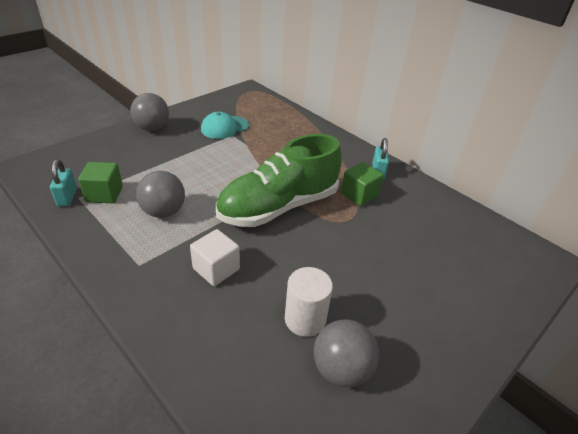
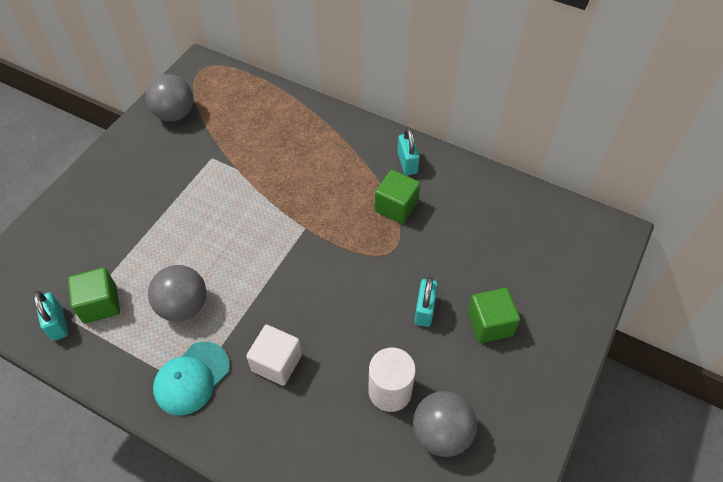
camera: 15 degrees left, 15 degrees up
grey ball [130,93,169,131] -> grey ball moved to [145,74,193,121]
turquoise cap [201,112,249,139] -> turquoise cap moved to [153,342,230,415]
green shoe [216,134,342,227] -> none
none -> turquoise padlock [414,276,438,327]
none -> green cube [468,288,520,343]

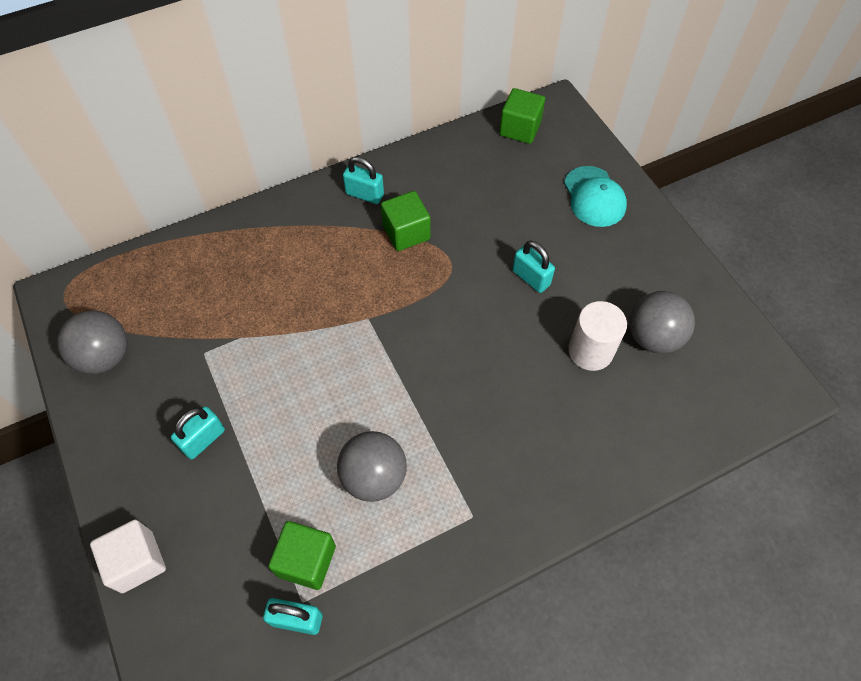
camera: 55 degrees left, 5 degrees up
turquoise cap [153,342,230,415] -> turquoise cap moved to [564,166,627,227]
white cube [246,325,302,386] -> white cube moved to [90,520,166,593]
green cube [468,288,520,343] -> green cube moved to [499,88,545,144]
none -> turquoise padlock [171,406,225,459]

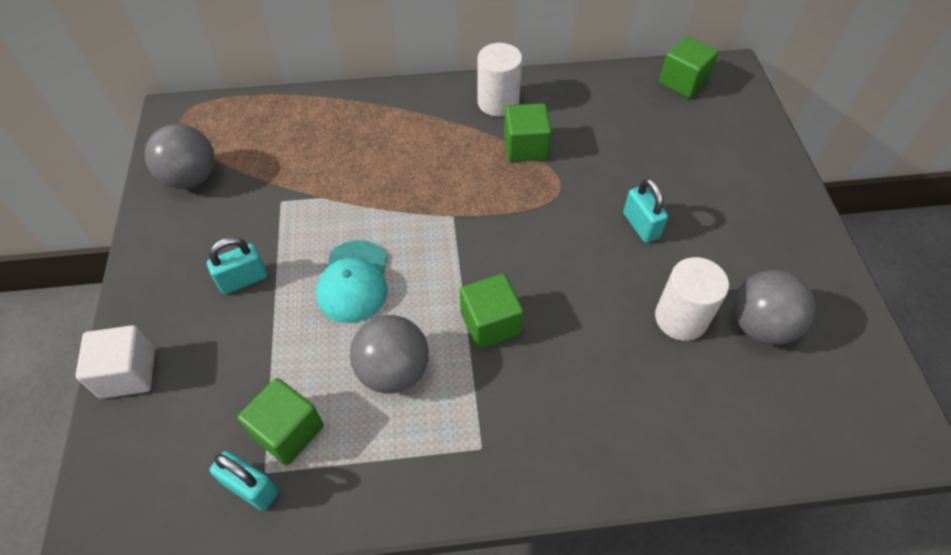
camera: 20 degrees right, 5 degrees down
turquoise padlock [343,156,384,204] -> white cylinder [477,43,522,117]
turquoise cap [564,166,627,227] -> turquoise cap moved to [316,240,387,323]
none -> green cube [460,273,524,349]

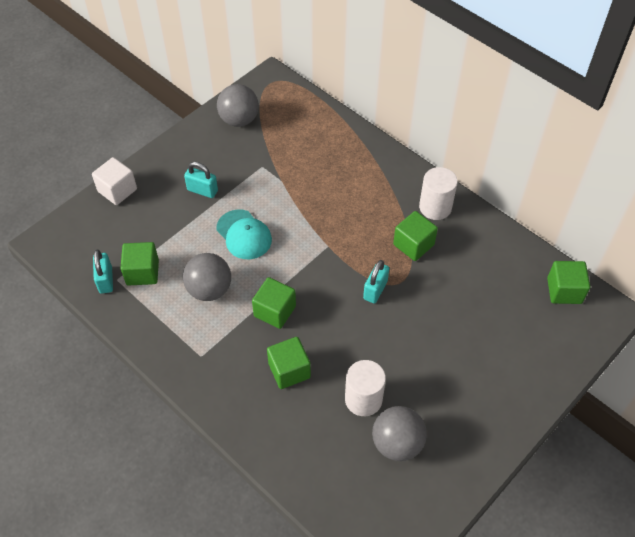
camera: 50 degrees right, 0 degrees up
turquoise cap [316,240,387,323] -> turquoise cap turned 90 degrees counterclockwise [216,209,272,259]
turquoise padlock [623,178,668,243] -> turquoise padlock moved to [363,260,389,303]
none -> green cube [267,337,311,389]

